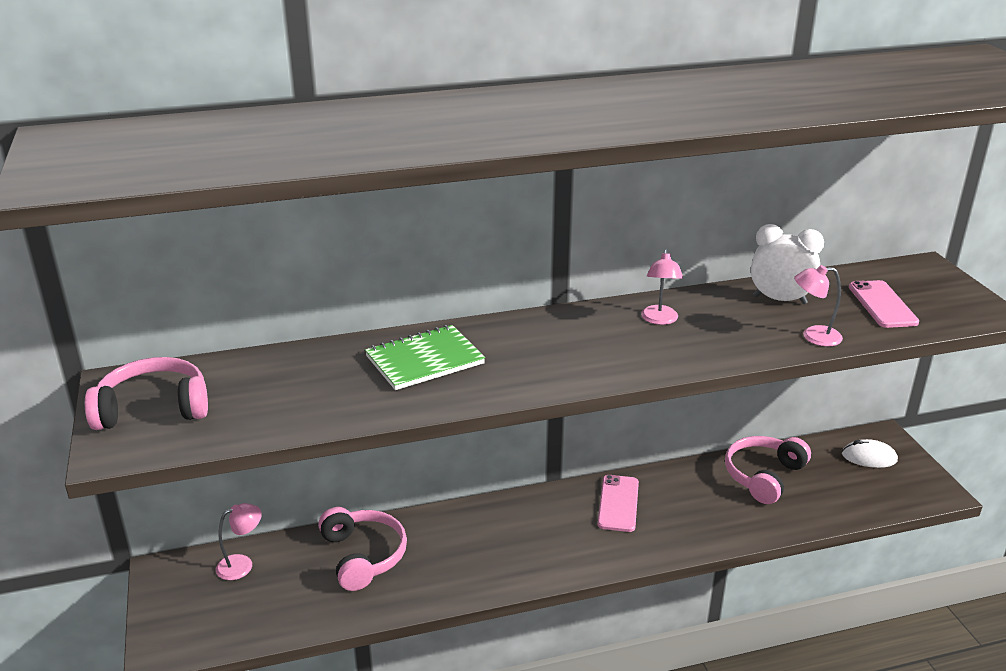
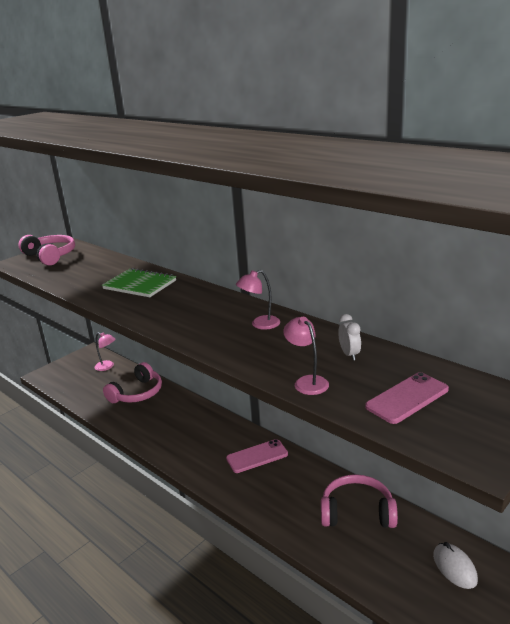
camera: 60 degrees right, 5 degrees down
white clock [751,224,824,304] -> white clock [338,314,361,360], size x0.57

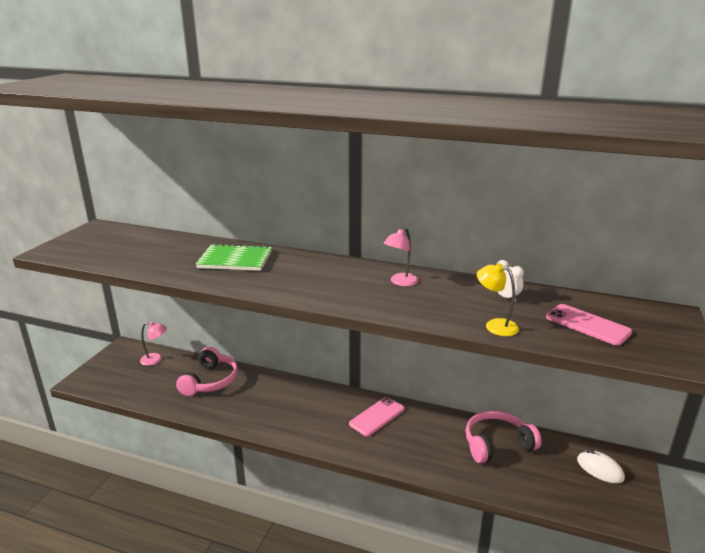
camera: 25 degrees left, 0 degrees up
pink headphones [18,235,75,266] -> none
pink lamp [283,317,329,395] -> yellow lamp [477,263,519,336]
pink phone [365,372,449,424] -> pink phone turned 75 degrees counterclockwise [546,304,632,345]

